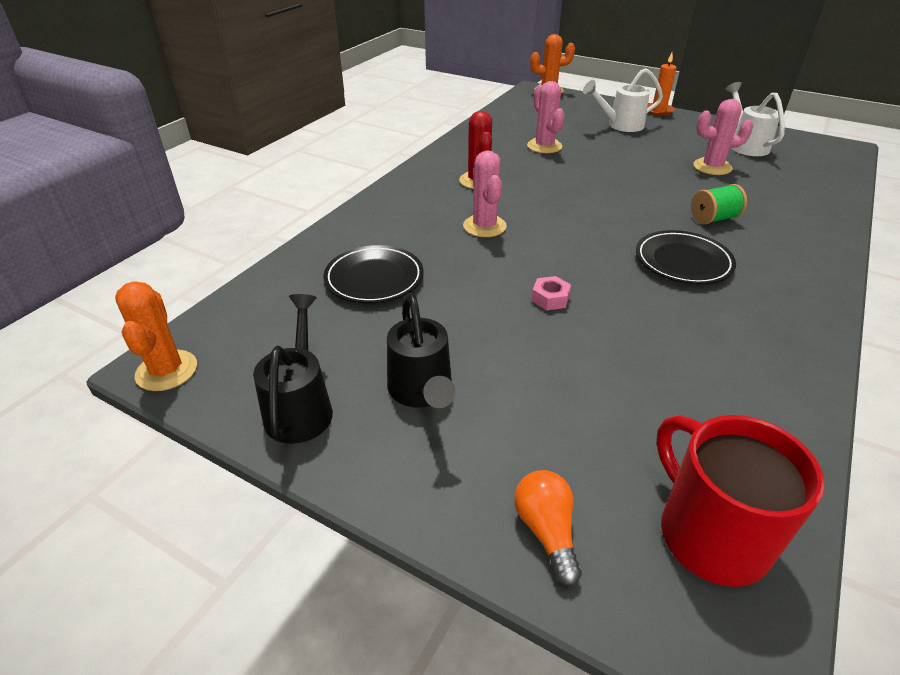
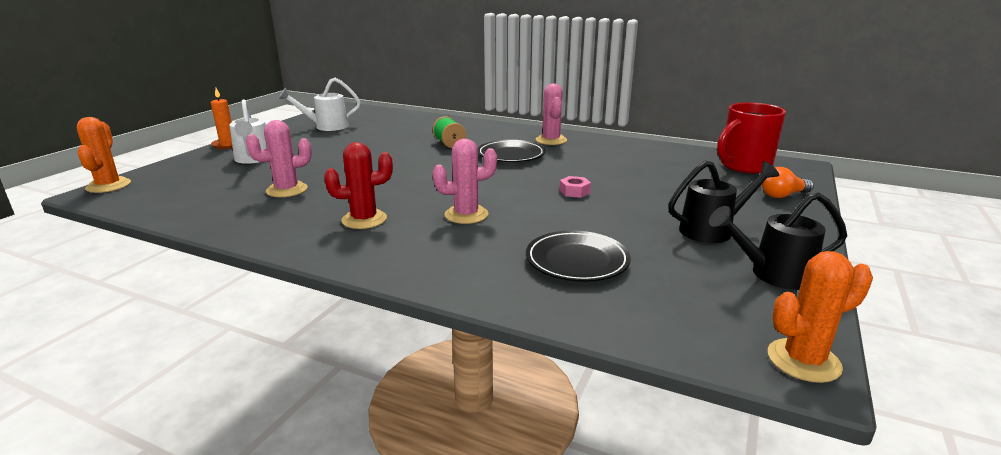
camera: 95 degrees left, 15 degrees down
pink cactus [693,99,753,175] -> pink cactus moved to [536,84,567,145]

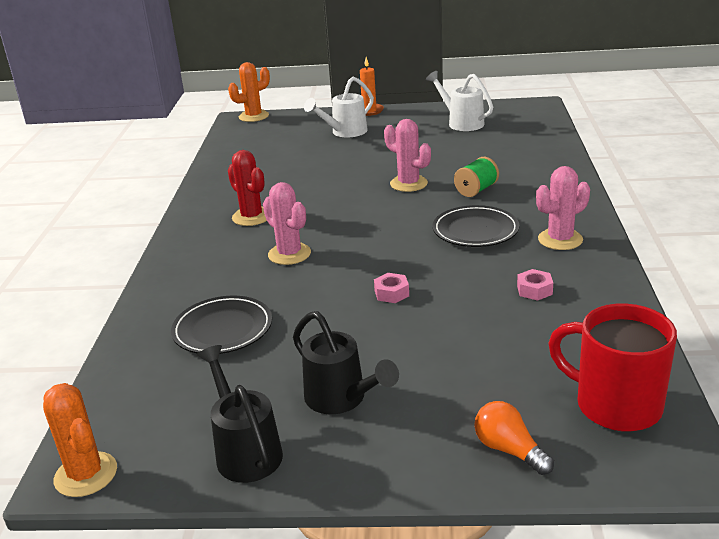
camera: 70 degrees right, 5 degrees up
pink cactus [246,120,312,197] -> pink cactus moved to [384,119,431,192]
none -> pink nut [517,269,553,301]

